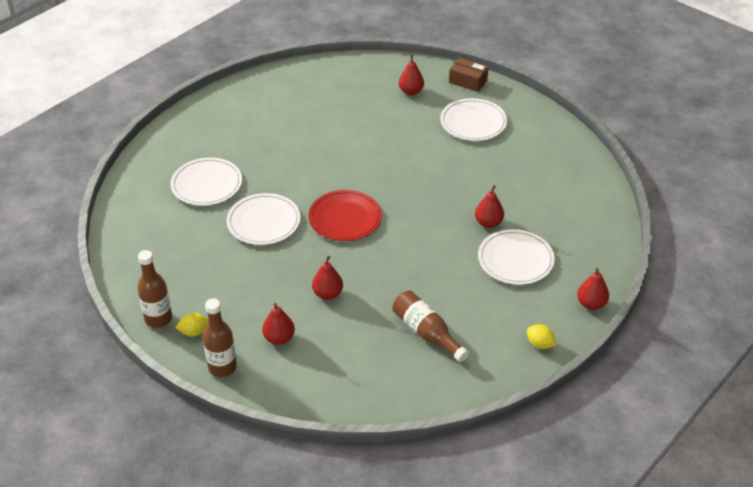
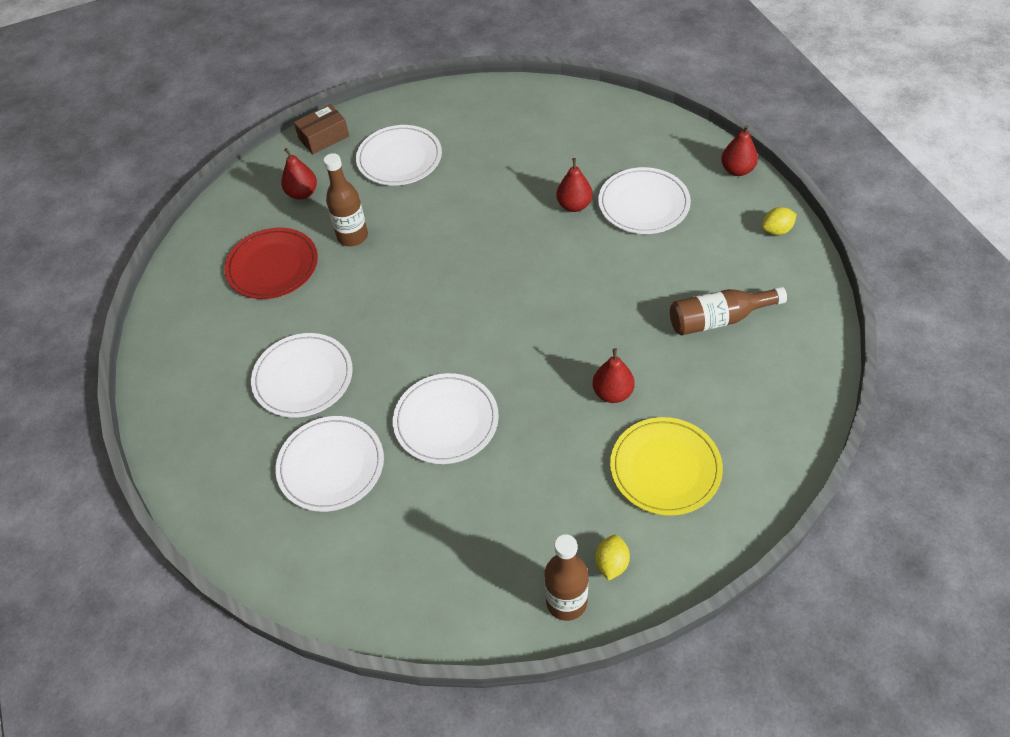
camera: 60 degrees left, 10 degrees up
brown bottle [203,298,237,377] -> brown bottle moved to [324,153,368,246]
red pear [262,303,295,345] -> yellow plate [610,417,723,516]
red plate [308,190,382,241] -> red plate moved to [224,228,318,299]
none -> white plate [251,333,353,418]

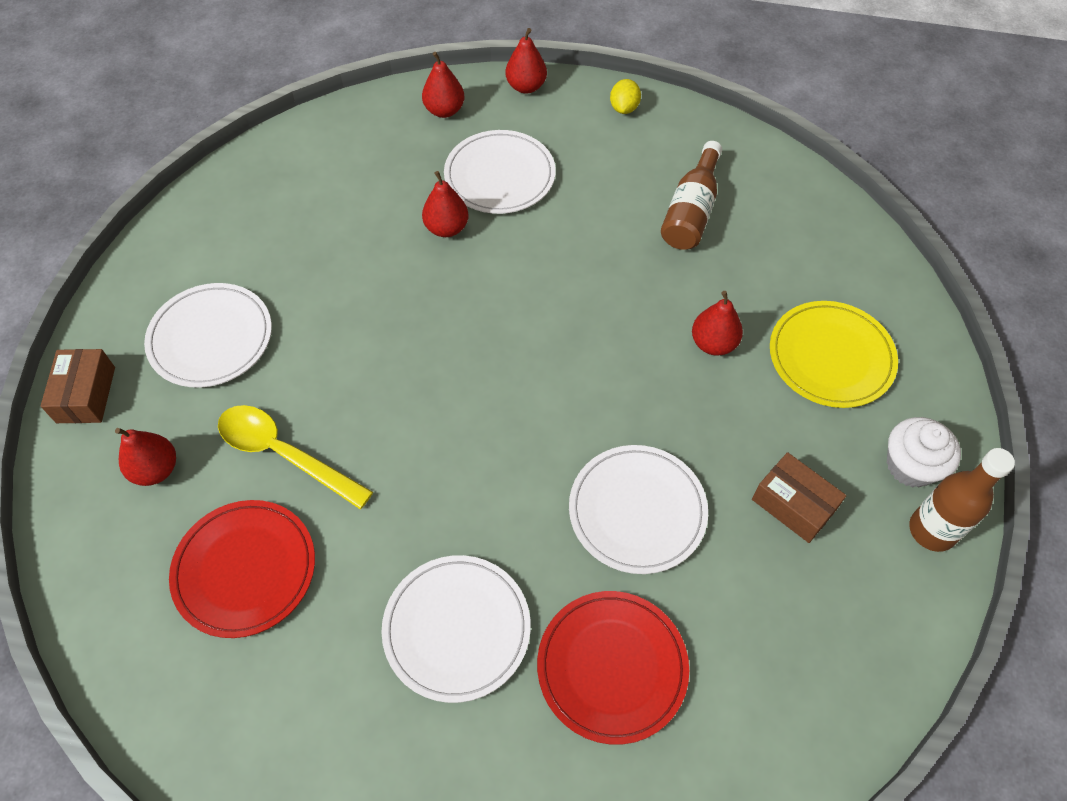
camera: 60 degrees left, 5 degrees up
white plate [276,416,384,512] -> red plate [537,591,689,745]
brown bottle [324,153,368,246] -> yellow spoon [218,405,373,509]
yellow lemon [595,535,630,580] -> white cupcake [887,417,961,488]
none -> red pear [422,52,464,118]
none -> brown box [752,452,846,543]

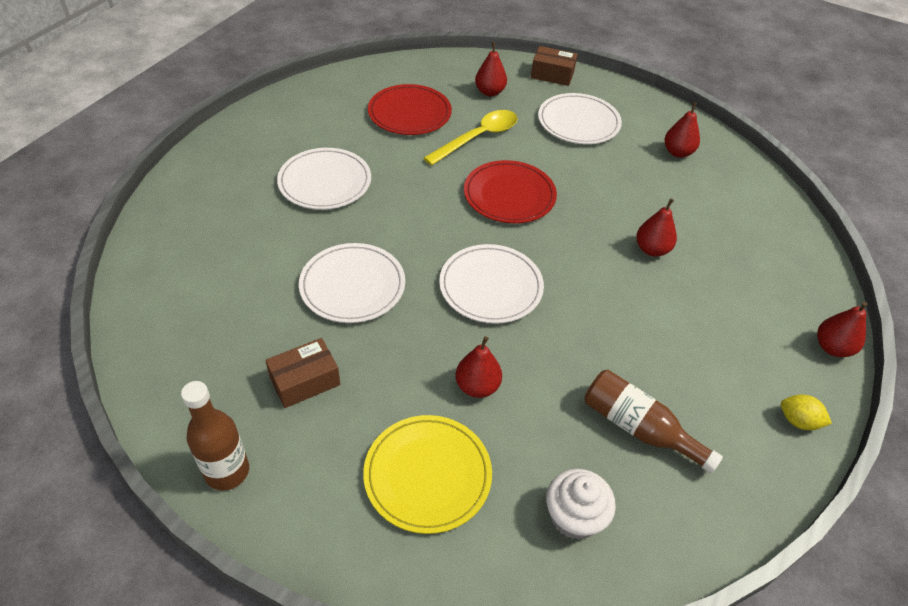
camera: 105 degrees right, 10 degrees down
red pear [422,52,464,118] -> red pear moved to [665,102,700,158]
white plate [444,130,556,214] -> white plate moved to [439,244,544,324]
red plate [537,591,689,745] -> red plate moved to [464,160,557,223]
white cupcake [887,417,961,488] -> white cupcake moved to [546,469,616,540]

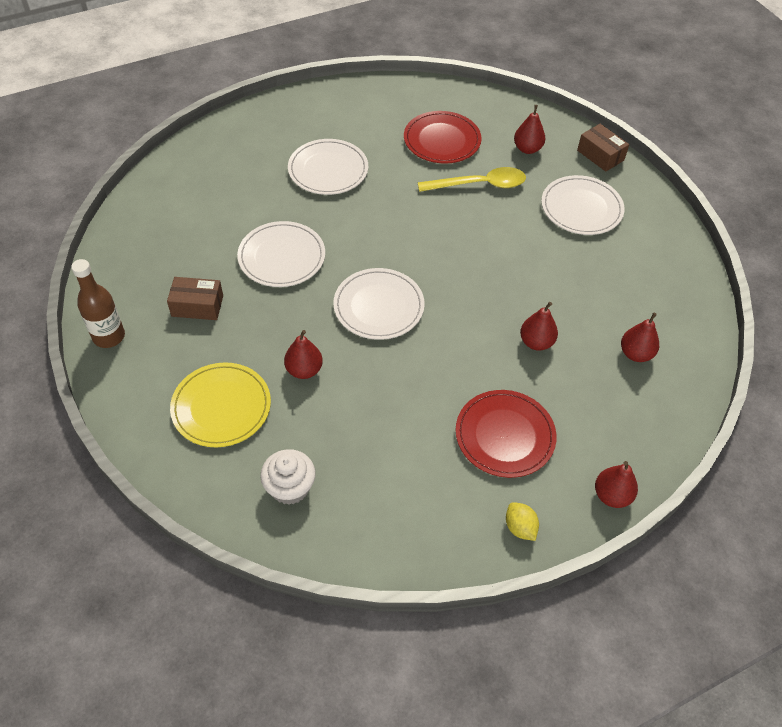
camera: 35 degrees right, 5 degrees up
red plate [464,160,557,223] -> red plate moved to [456,390,557,478]
brown bottle [585,370,723,474] -> none
red pear [665,102,700,158] -> red pear moved to [621,313,659,362]

